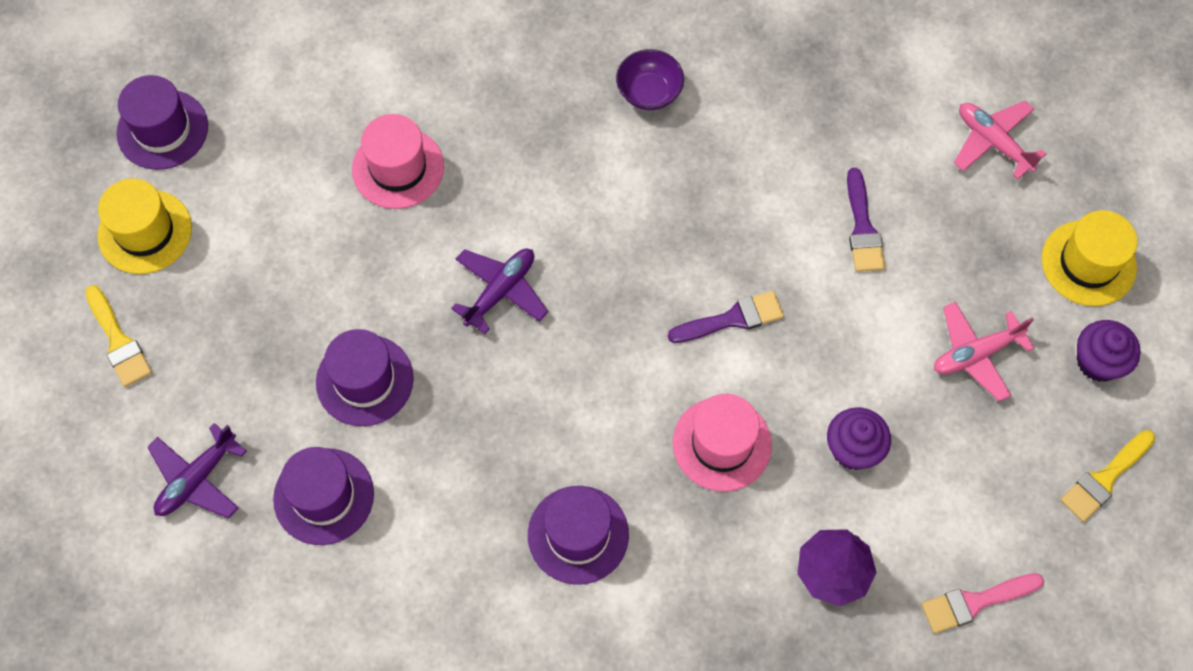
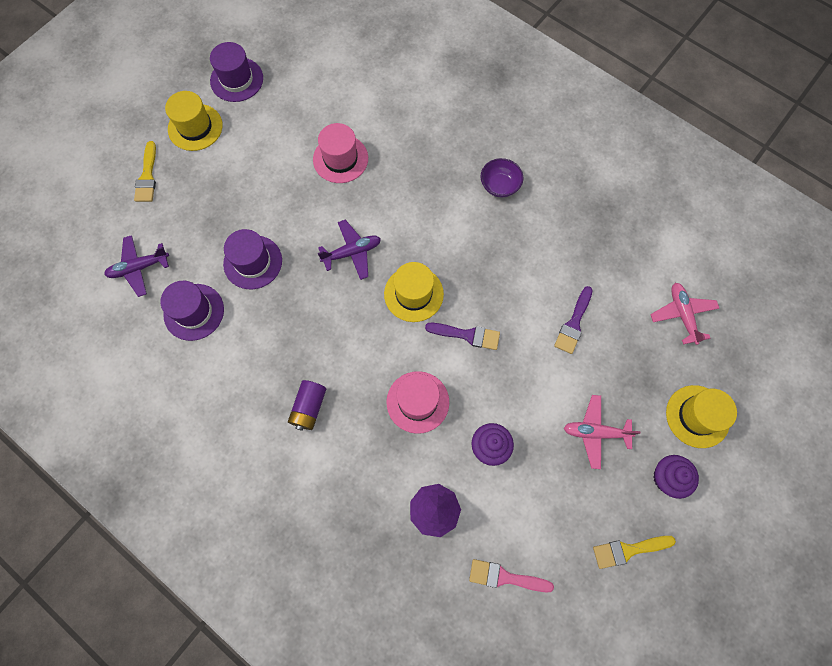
camera: 30 degrees right, 5 degrees up
purple hat [528,486,629,585] -> purple battery [288,380,326,431]
none -> yellow hat [384,262,444,322]

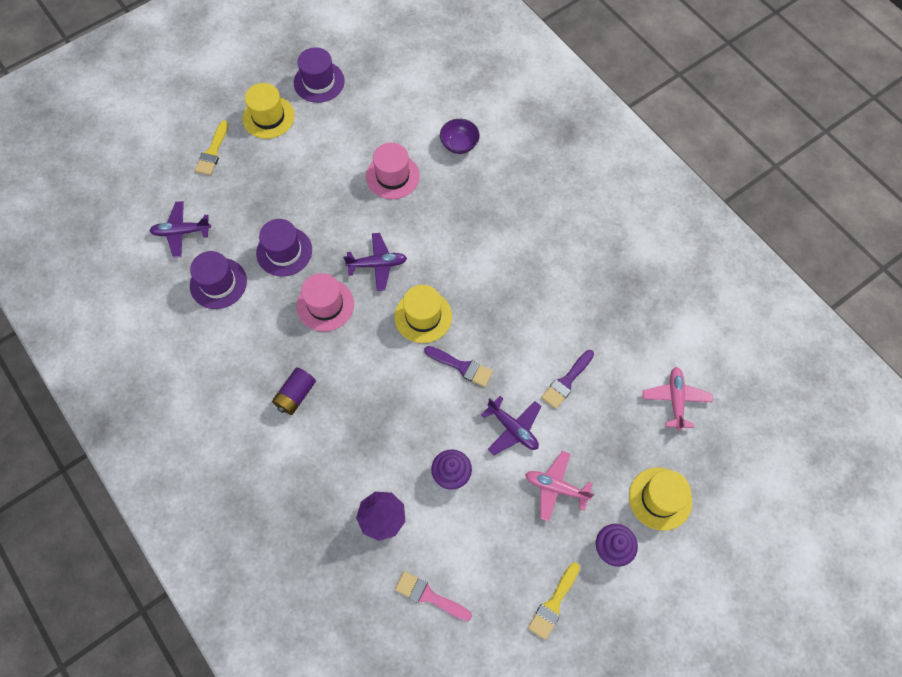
camera: 15 degrees right, 5 degrees down
pink hat [386,371,449,434] -> pink hat moved to [297,273,354,331]
purple bowl [481,158,524,198] -> purple bowl moved to [440,119,480,154]
yellow brush [593,536,676,569] -> yellow brush turned 60 degrees counterclockwise [528,562,580,640]
none -> purple plane [481,396,541,455]

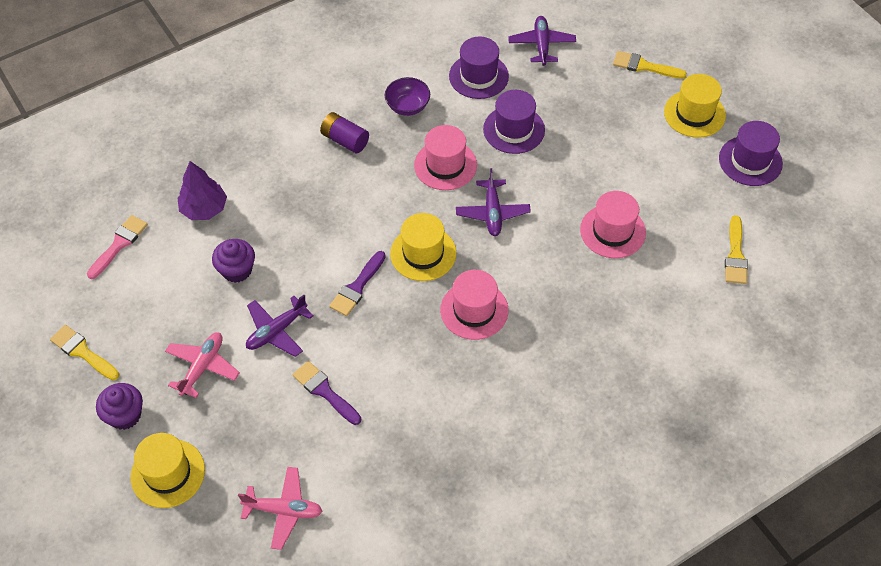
camera: 95 degrees right, 10 degrees down
purple bowl [440,119,480,154] -> purple bowl moved to [385,77,430,116]
none -> pink hat [440,270,509,340]
none -> yellow brush [725,215,748,284]

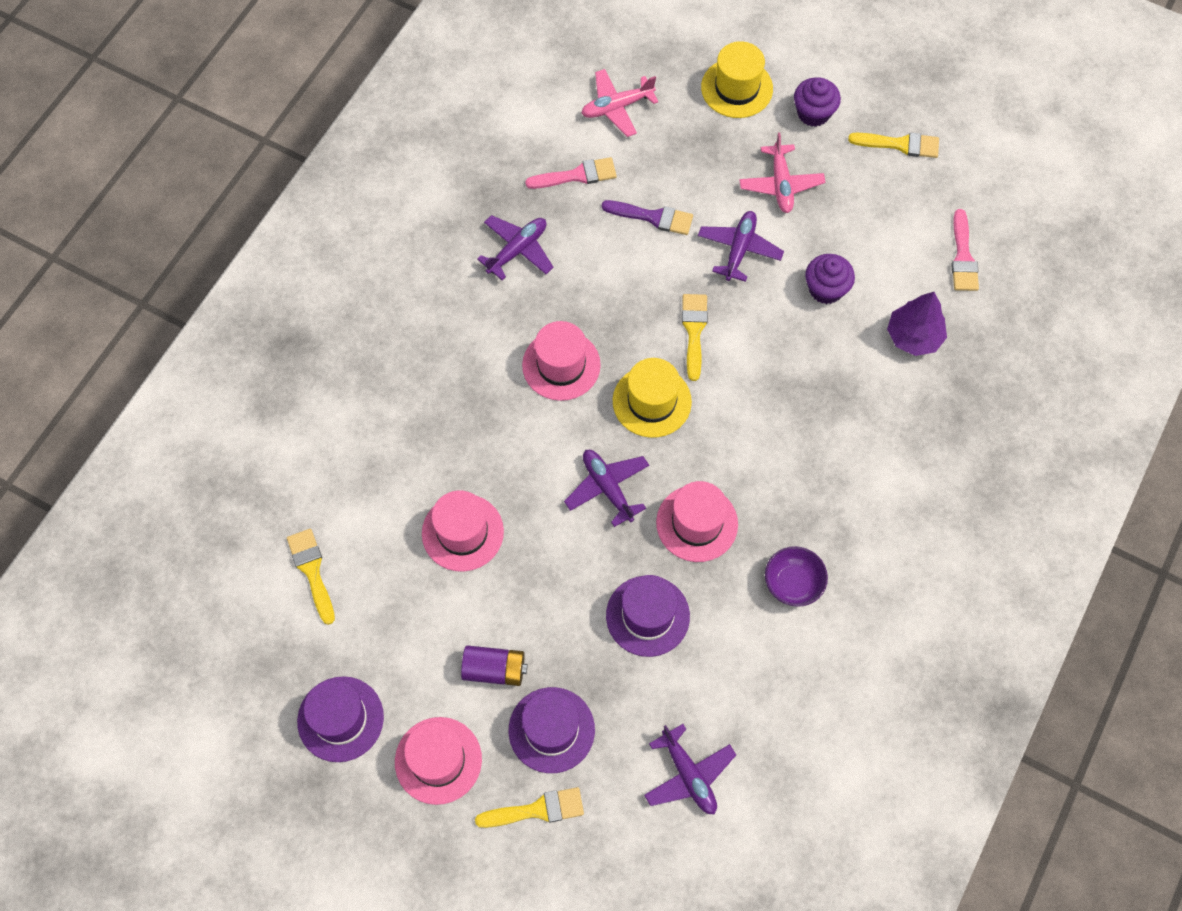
camera: 150 degrees right, 10 degrees up
purple battery [320,112,369,153] -> purple battery moved to [461,645,527,686]
purple brush [330,251,386,316] -> yellow brush [682,294,708,381]
purple hat [449,37,509,99] -> purple hat moved to [509,687,595,773]
yellow hat [664,74,726,138] -> pink hat [395,717,482,805]
none -> purple plane [477,215,554,280]
none -> pink brush [525,157,617,189]

